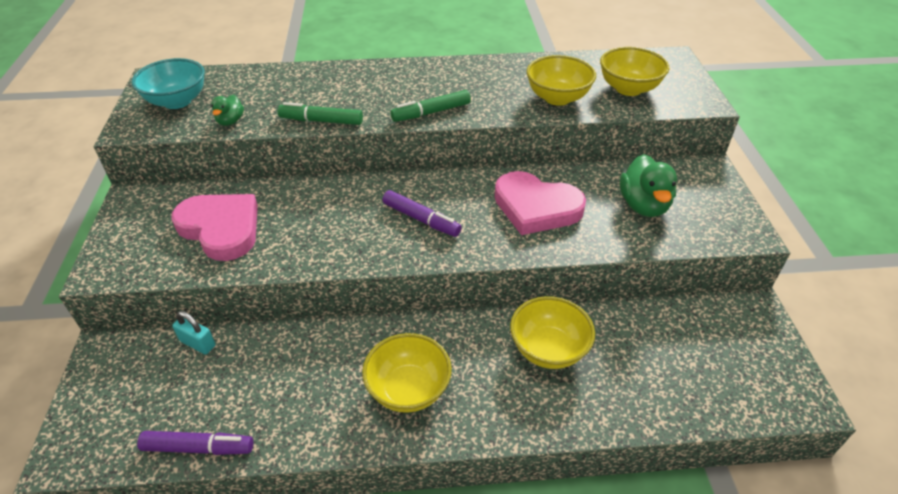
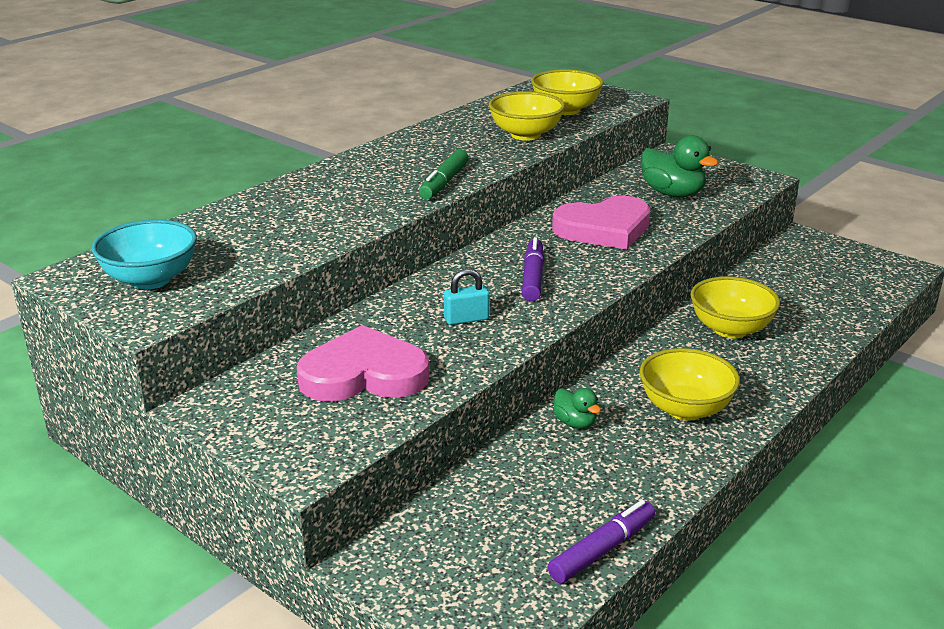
camera: 45 degrees left, 15 degrees down
turquoise padlock [172,311,216,355] -> turquoise padlock moved to [444,269,489,325]
green duck [211,95,244,126] -> green duck moved to [553,388,601,429]
green marker [277,102,363,125] -> none
purple marker [382,190,462,237] -> purple marker turned 75 degrees counterclockwise [522,237,544,302]

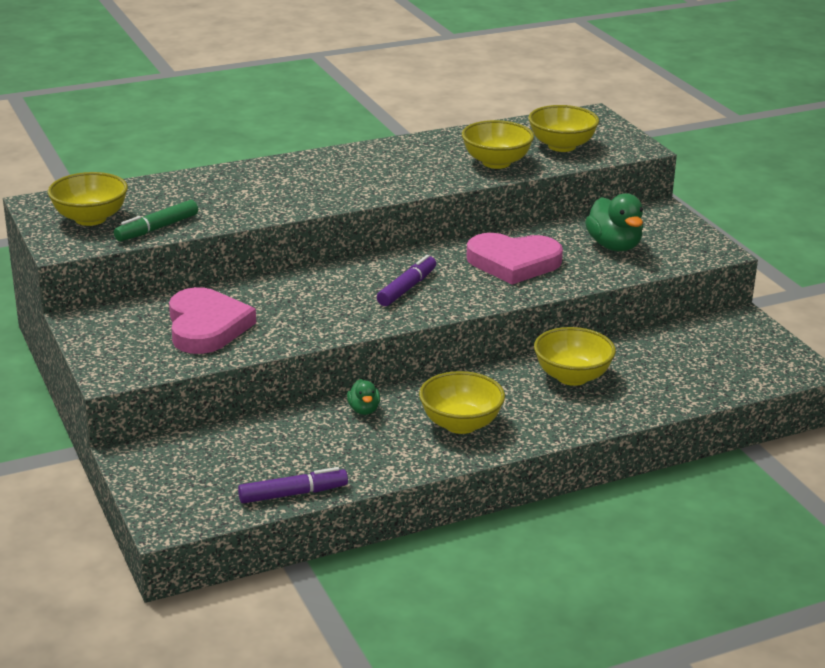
camera: 25 degrees right, 0 degrees up
turquoise bowl [91,219,197,289] -> yellow bowl [48,172,128,226]
pink heart [297,325,430,402] -> pink heart turned 60 degrees clockwise [169,287,256,354]
green marker [419,149,468,199] -> green marker moved to [114,200,198,241]
turquoise padlock [444,269,489,325] -> none

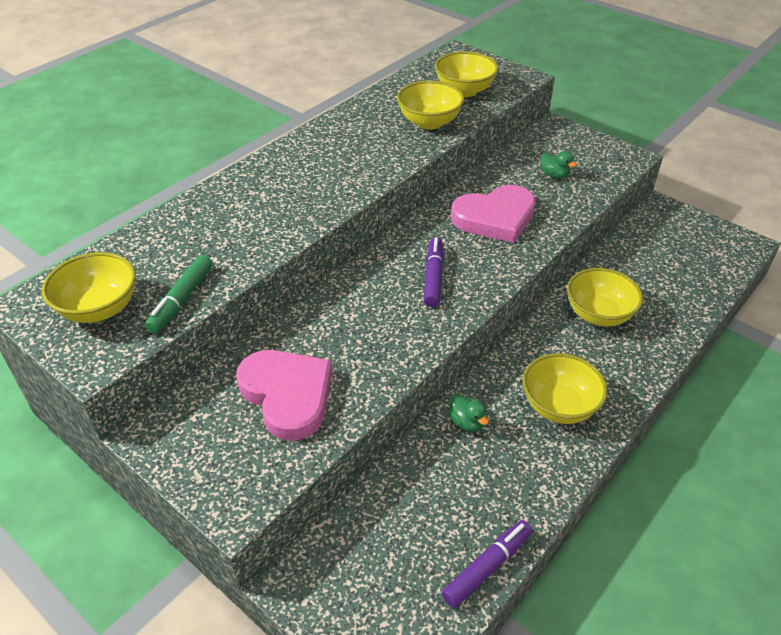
camera: 25 degrees left, 15 degrees up
green duck [585,193,643,251] -> green duck [541,151,577,178], size x0.54

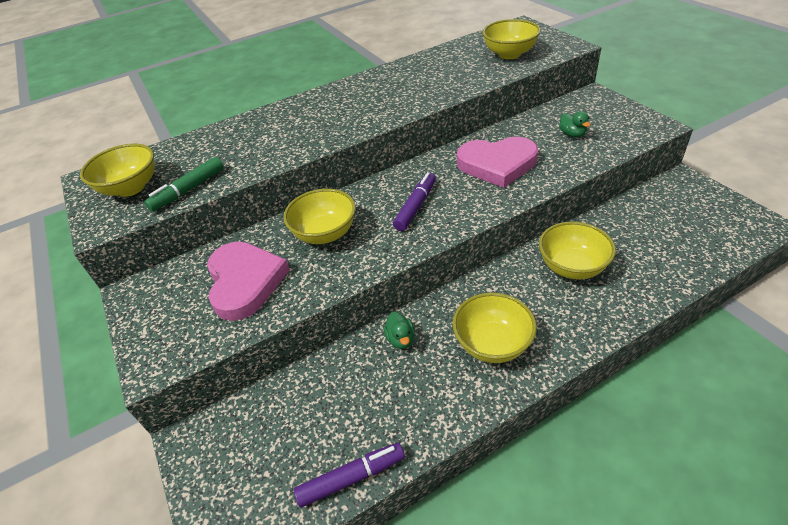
camera: 25 degrees right, 0 degrees up
yellow bowl [397,81,464,130] -> yellow bowl moved to [283,189,356,244]

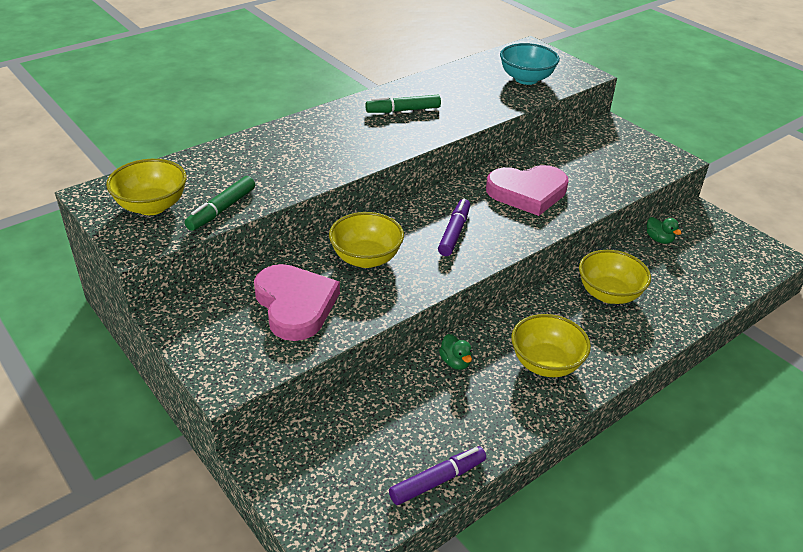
camera: 15 degrees left, 5 degrees down
yellow bowl [482,19,541,59] -> turquoise bowl [500,43,560,85]
green duck [559,111,591,138] -> green duck moved to [647,217,682,244]
none -> green marker [365,95,441,113]

